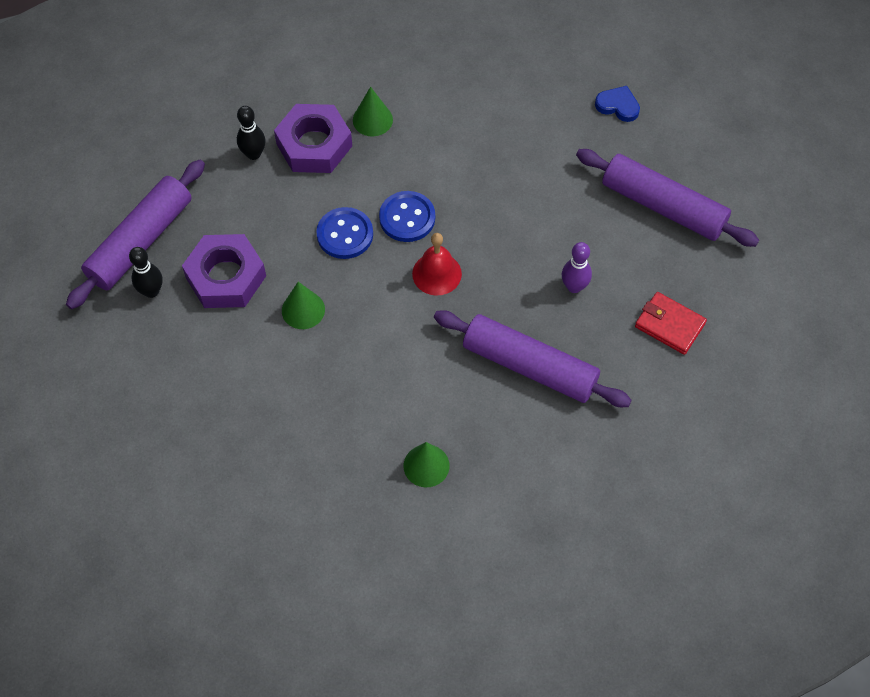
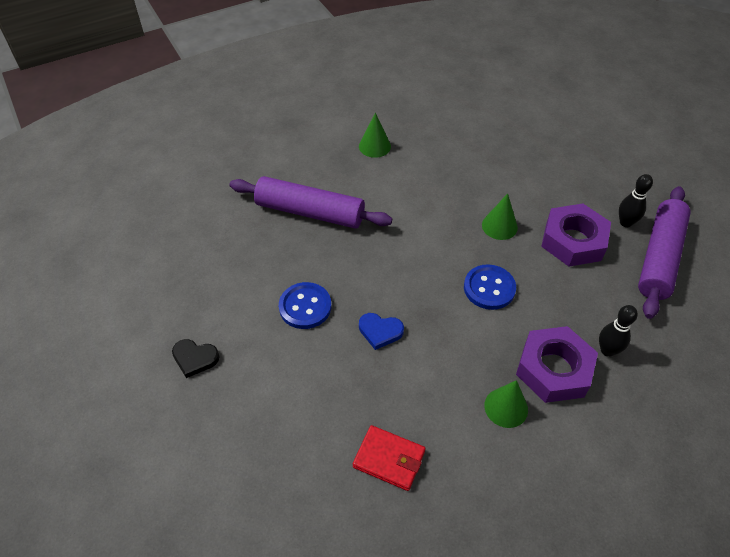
camera: 170 degrees right, 10 degrees down
blue button [379,191,435,242] -> blue button moved to [279,282,331,329]
red bell [412,233,462,296] -> none
purple bowling pin [561,242,592,293] -> none
purple rolling pin [576,149,759,247] -> black heart [172,339,219,378]
blue heart [595,86,640,122] -> blue heart moved to [359,313,404,350]
red wallet [635,292,707,355] -> red wallet moved to [353,425,426,491]

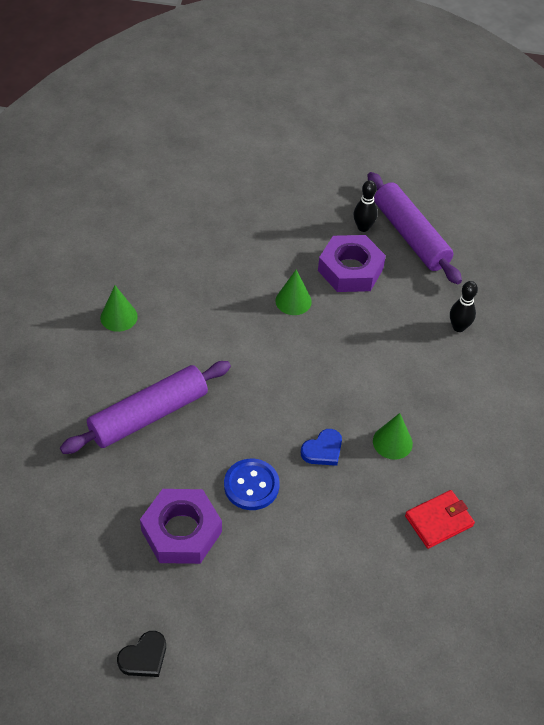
camera: 55 degrees left, 0 degrees up
black heart [172,339,219,378] -> black heart moved to [117,631,166,677]
blue button [464,264,516,310] -> none
green cone [484,380,528,428] -> green cone moved to [373,413,413,460]
purple nut [516,326,598,403] -> purple nut moved to [140,489,222,564]

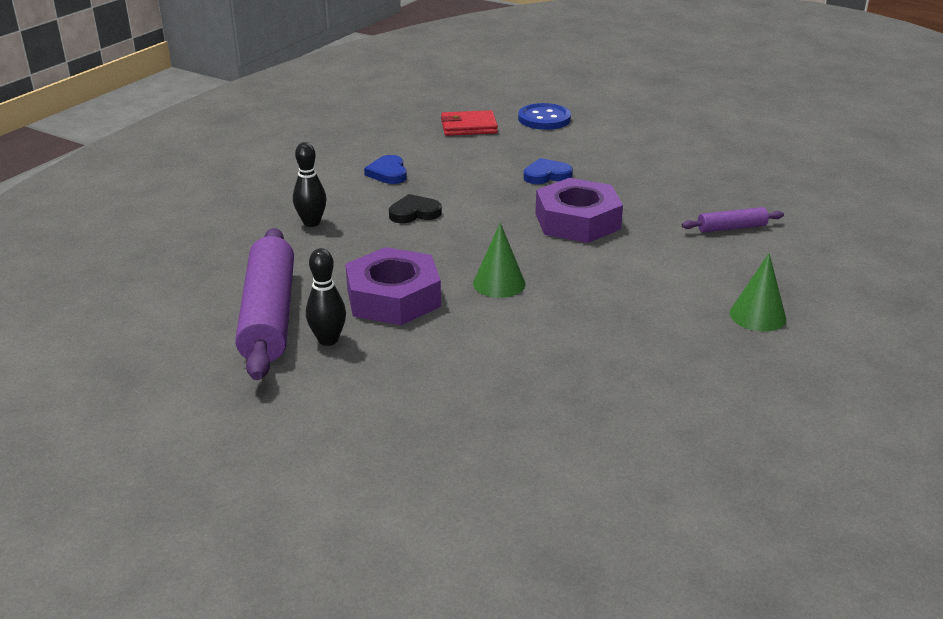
camera: 155 degrees left, 20 degrees down
purple rolling pin [60,361,231,454] -> purple rolling pin [682,207,784,233], size x0.47
black heart [117,631,166,677] -> black heart moved to [389,194,442,223]
purple nut [140,489,222,564] -> purple nut moved to [535,178,623,243]
blue button [224,459,280,510] -> blue button moved to [518,103,571,130]
green cone [373,413,413,460] -> none
none -> blue heart [364,155,407,184]

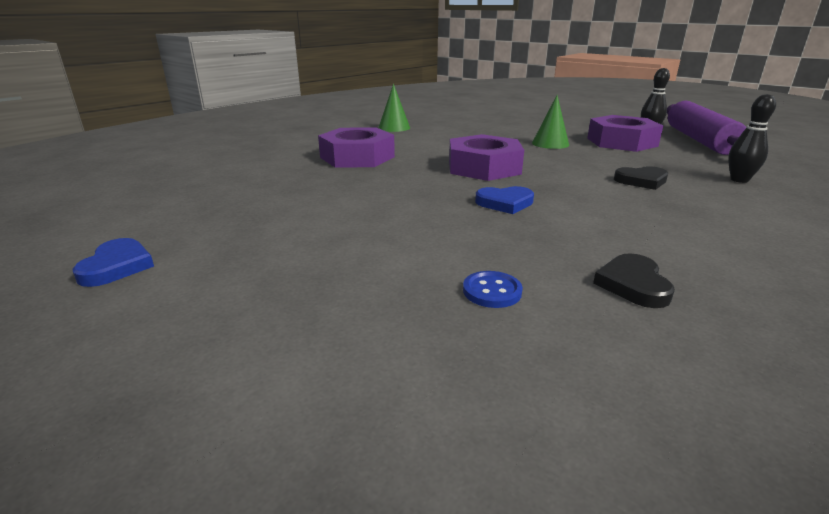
camera: 170 degrees left, 5 degrees down
blue heart [364,155,407,184] -> blue heart moved to [72,238,154,287]
red wallet [441,110,498,136] -> black heart [593,253,675,308]
blue button [518,103,571,130] -> blue button [463,271,523,308], size x0.59
purple rolling pin [682,207,784,233] -> purple nut [318,127,395,168]

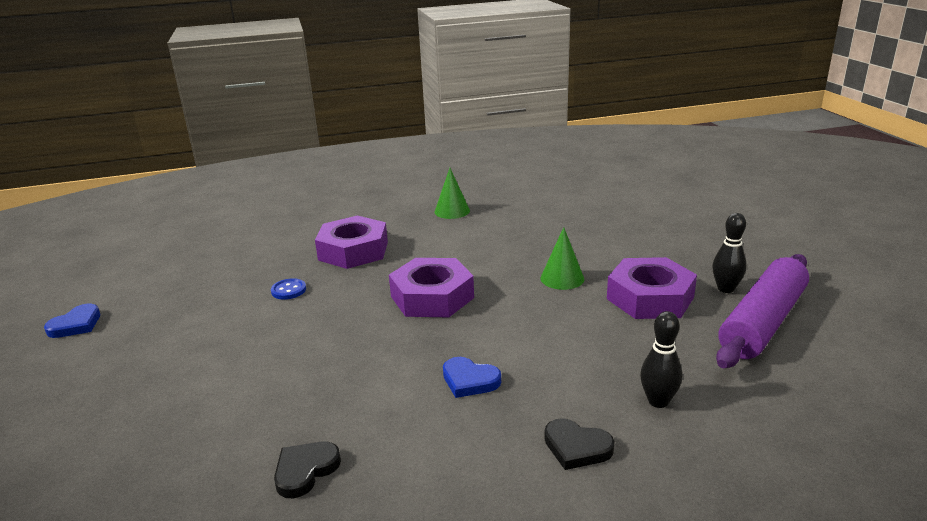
camera: 35 degrees right, 0 degrees up
blue button [463,271,523,308] -> blue button moved to [271,278,306,300]
blue heart [475,186,534,214] -> blue heart moved to [443,357,501,398]
black heart [614,166,668,190] -> black heart moved to [544,418,615,470]

